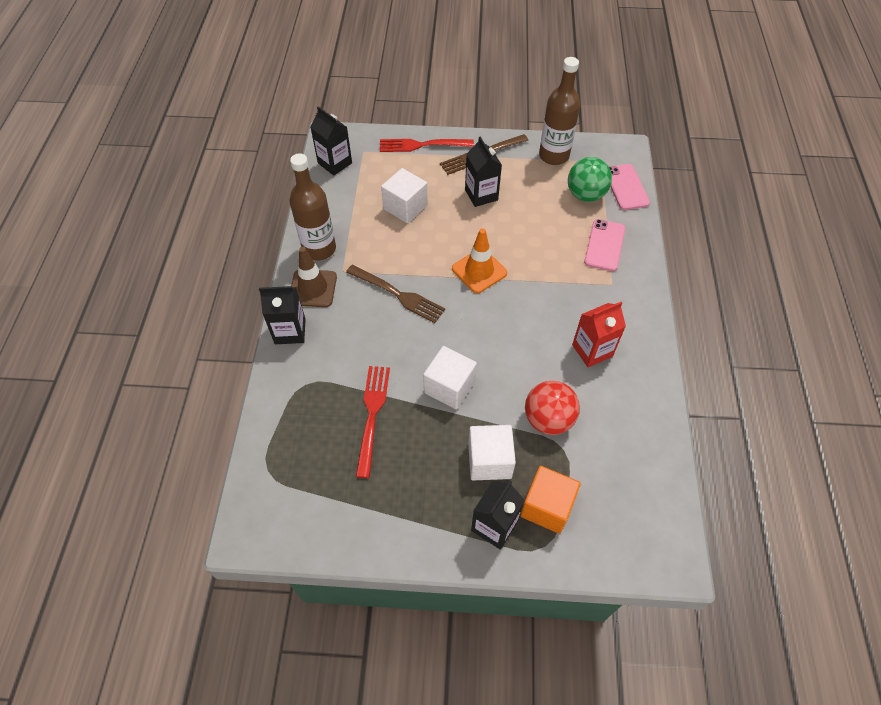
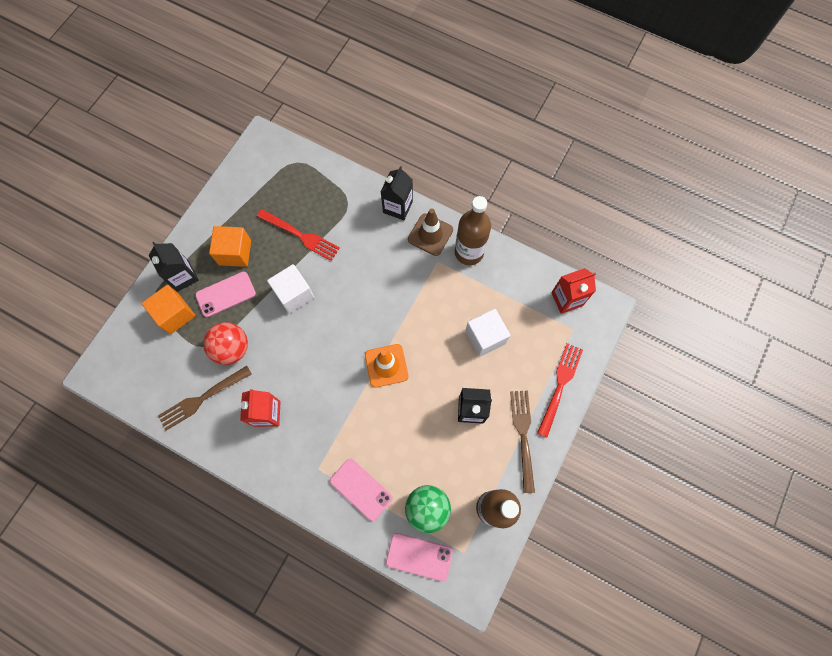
camera: 115 degrees right, 15 degrees up
black carton [310,106,352,175] -> red carton [551,268,596,314]
brown fork [346,265,445,323] -> brown fork moved to [158,366,252,431]
white cube [468,425,516,480] -> pink phone [195,272,256,317]
none -> orange cube [209,226,251,267]

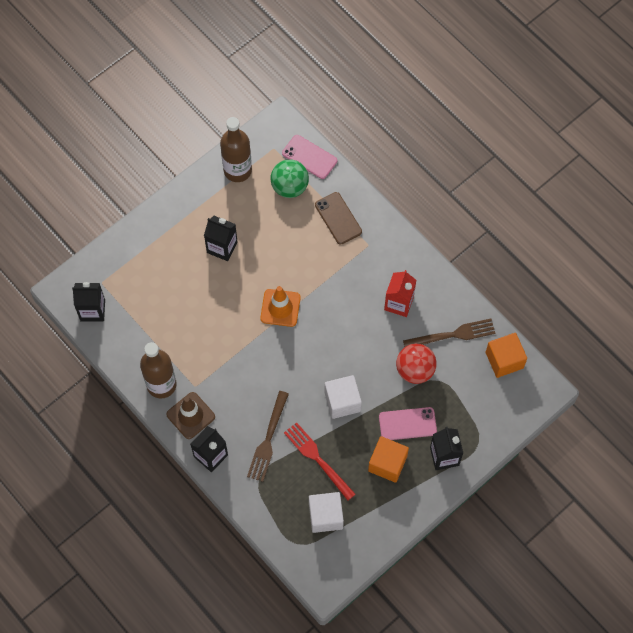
camera: 160 degrees left, 5 degrees down
orange cube [142,285,195,334] -> orange cube moved to [486,333,527,378]
pink phone [330,459,393,521] -> brown phone [315,192,362,244]
white cube [465,309,511,356] -> white cube moved to [309,492,344,533]
brown fork [510,391,535,493] -> brown fork moved to [247,391,289,482]
red fork [537,343,583,437] -> none
red carton [551,268,596,314] -> black carton [72,282,105,321]

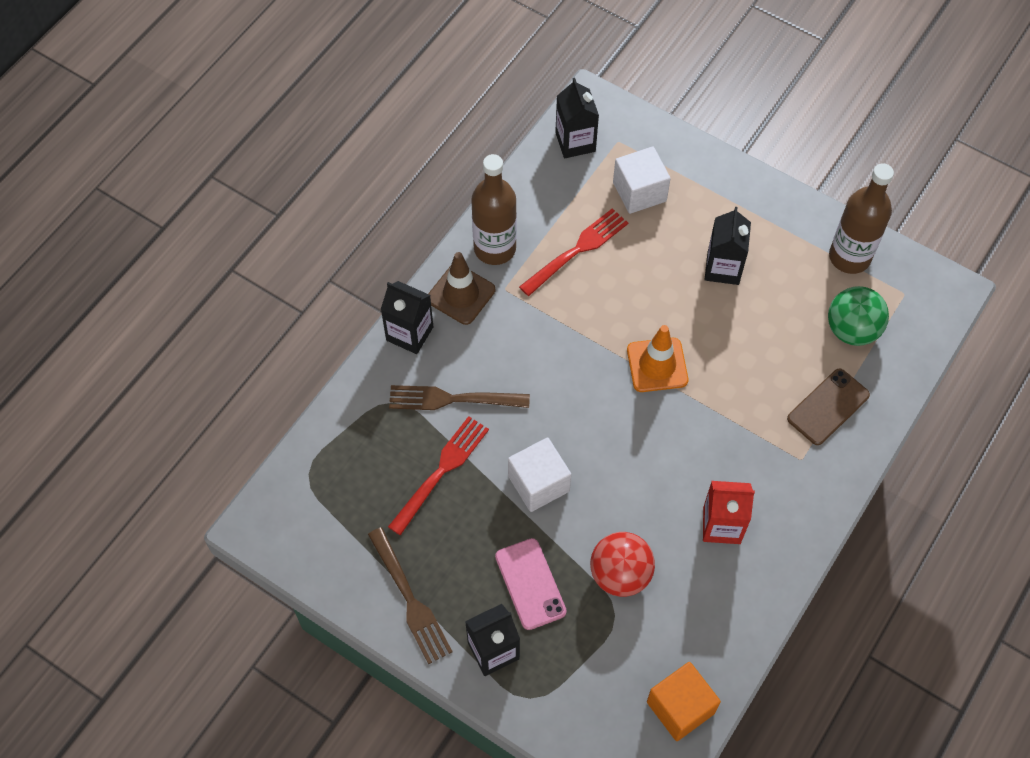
camera: 75 degrees right, 5 degrees down
pink phone [282,135,337,179] -> none
white cube [309,492,344,533] -> white cube moved to [613,146,671,214]
orange cube [368,436,409,483] -> none
brown fork [403,319,495,347] -> brown fork moved to [368,527,453,664]
none -> red fork [519,208,628,296]

